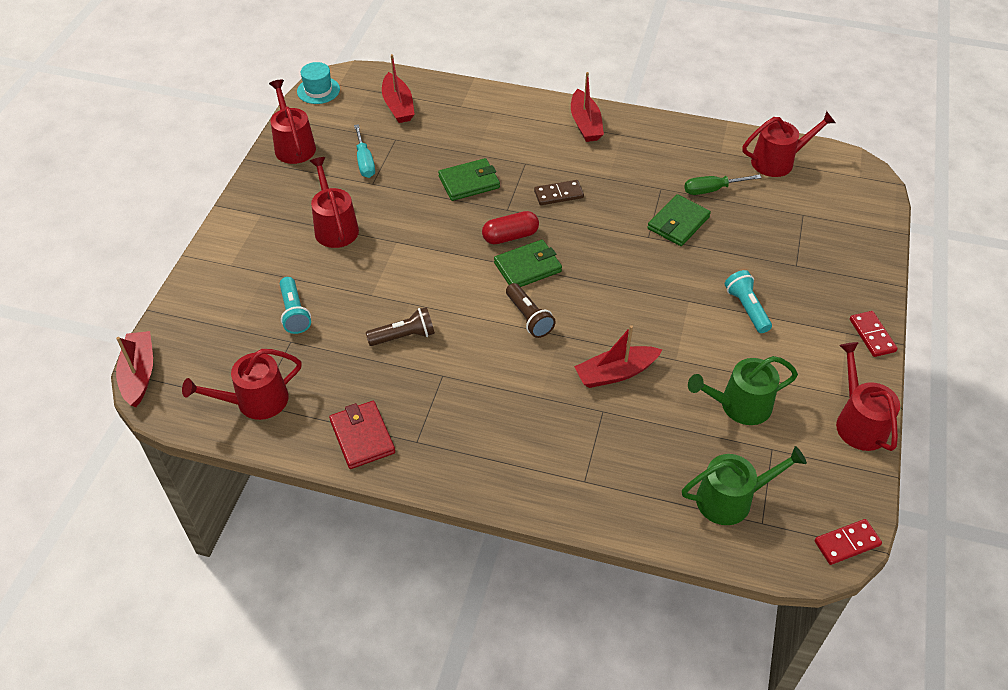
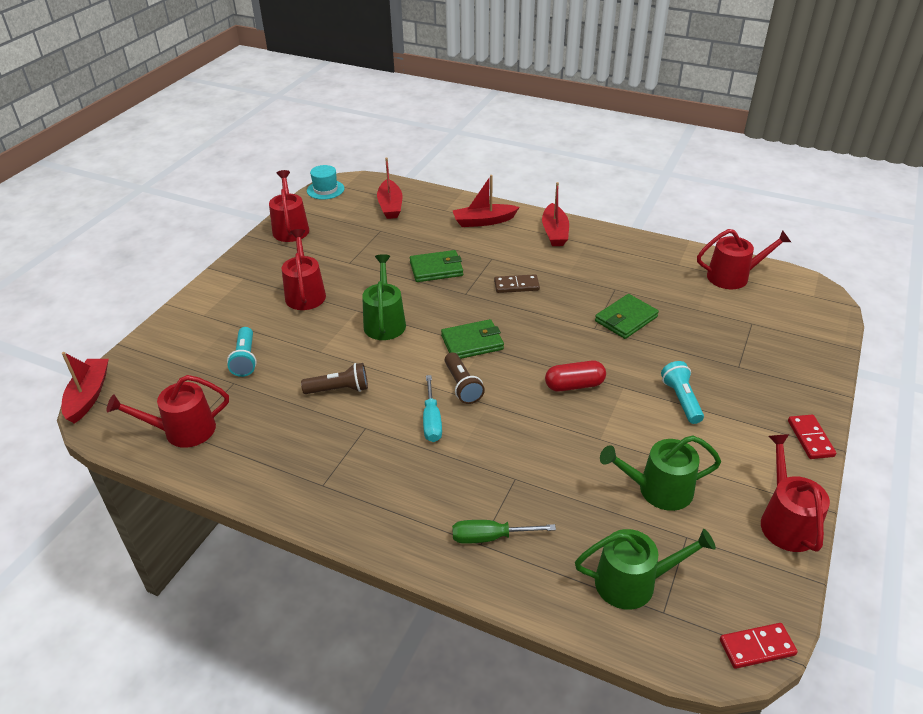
camera: 10 degrees right, 10 degrees down
red wallet [329,401,395,469] -> none
turquoise screwdriver [354,124,375,178] -> turquoise screwdriver moved to [423,375,442,442]
red capsule [482,211,539,244] -> red capsule moved to [545,360,606,391]
red boat [574,325,663,388] -> red boat moved to [452,175,520,227]
green screwdriver [684,174,762,195] -> green screwdriver moved to [452,520,556,544]
none -> green watering can [362,254,406,340]

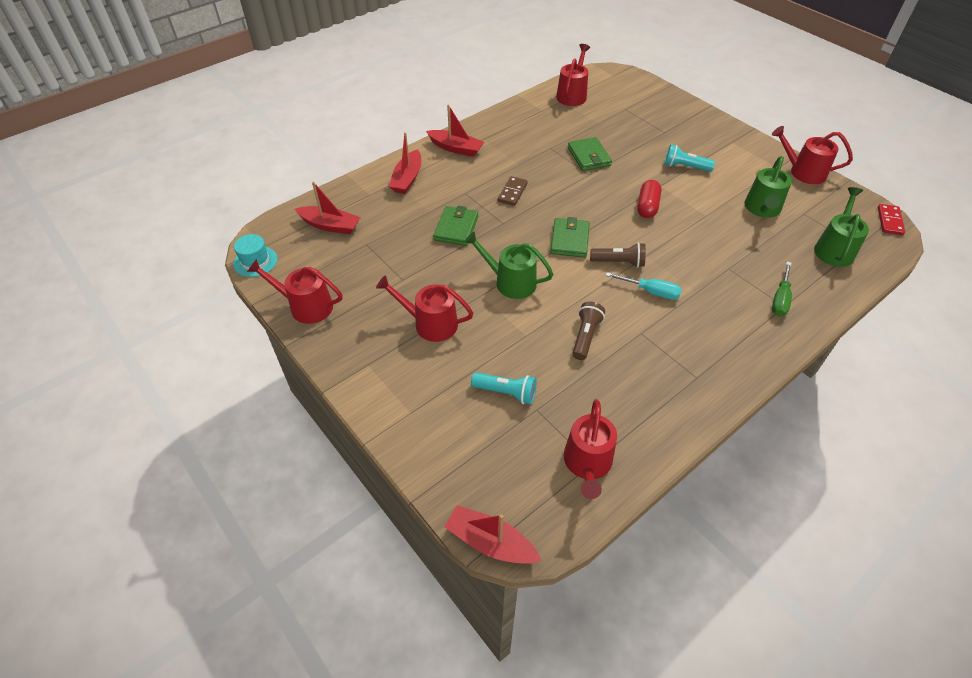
camera: 65 degrees left, 10 degrees up
red domino [788,415,836,459] -> none

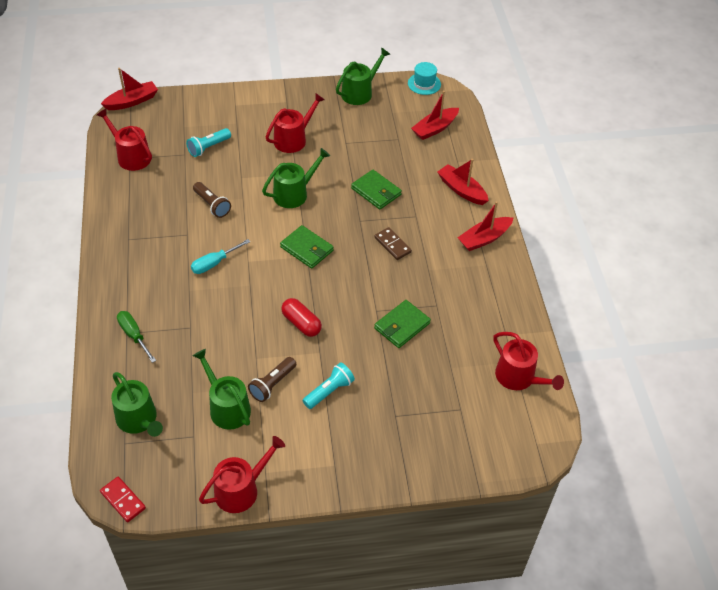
camera: 120 degrees right, 0 degrees up
red watering can [247,259,342,324] -> green watering can [336,48,390,105]
green wallet [568,137,612,171] -> green wallet turned 60 degrees counterclockwise [374,300,431,348]
brown flashlight [590,243,646,268] -> brown flashlight moved to [248,357,296,402]

